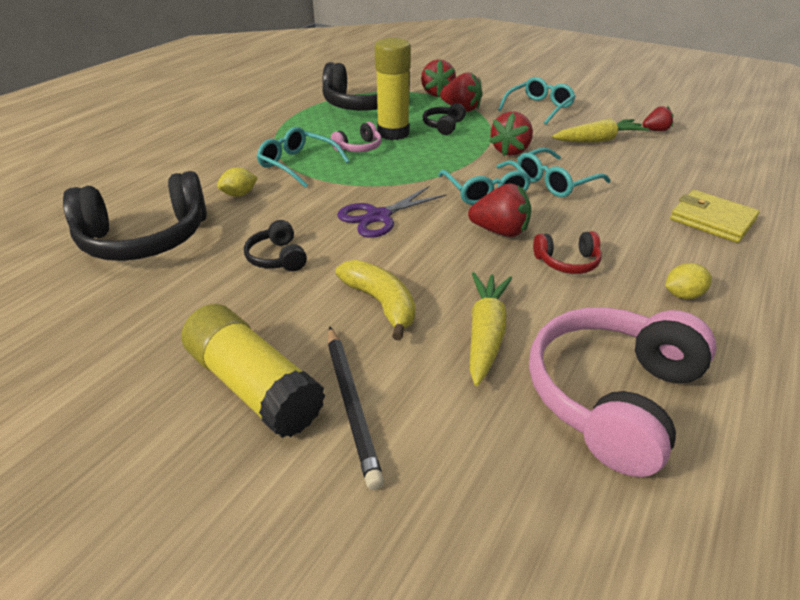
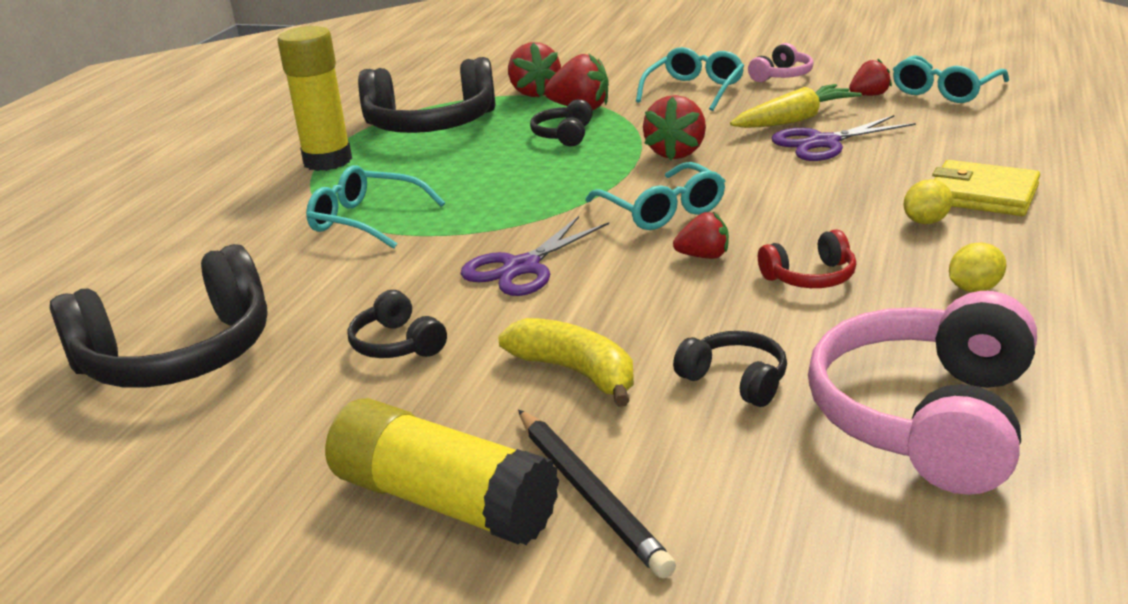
camera: 10 degrees left, 10 degrees down
yellow lemon [217,168,258,197] -> yellow lemon moved to [904,179,953,224]
pink headphones [331,122,382,152] -> pink headphones moved to [748,43,814,82]
yellow glue stick [375,38,411,140] -> yellow glue stick moved to [278,26,352,171]
red strawberry [468,183,531,237] -> red strawberry [673,212,729,259], size x0.63
yellow carrot [469,272,512,386] -> black headphones [673,331,787,407]
turquoise glasses [517,147,611,197] -> turquoise glasses moved to [893,55,1009,103]
none -> purple scissors [772,115,916,161]

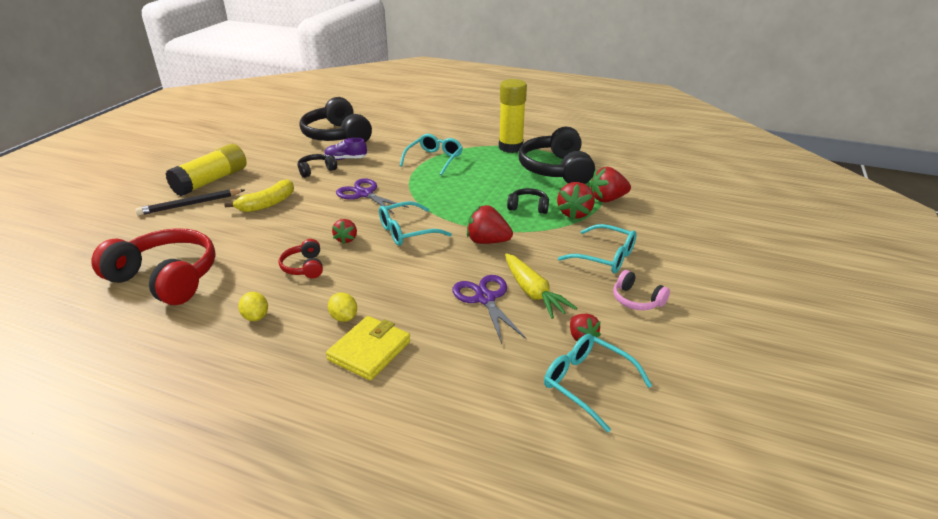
camera: 90 degrees right, 5 degrees up
black headphones [673,331,787,407] -> none
pink headphones [808,291,1037,495] -> red headphones [91,228,216,305]
none -> purple shoe [324,138,367,160]

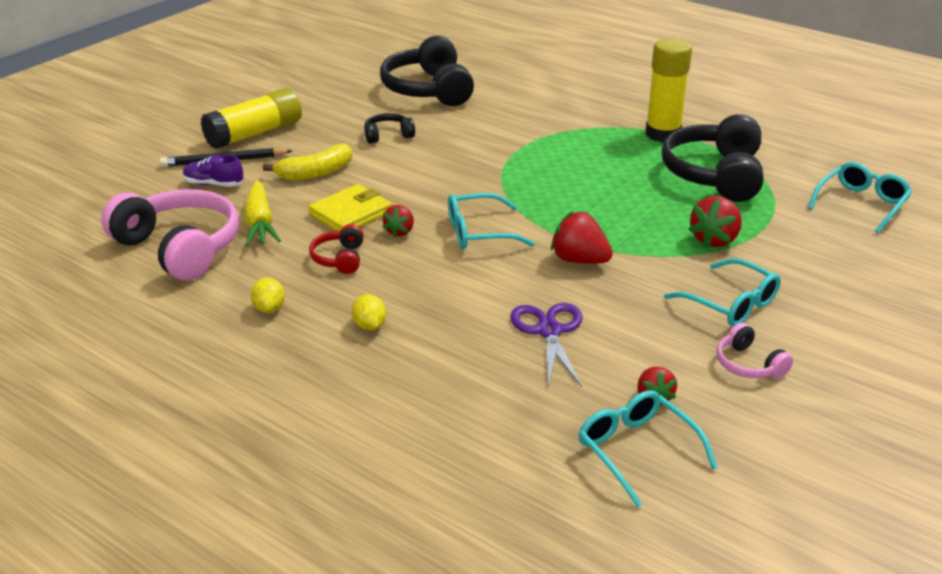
camera: 15 degrees right, 0 degrees up
red headphones [91,228,216,305] -> pink headphones [101,189,239,281]
purple shoe [324,138,367,160] -> purple shoe moved to [183,154,243,187]
yellow wallet [326,316,410,380] -> yellow wallet moved to [308,184,392,231]
purple scissors [336,179,409,214] -> none
turquoise glasses [400,134,463,175] -> turquoise glasses moved to [808,162,912,233]
yellow carrot [505,253,577,319] -> yellow carrot moved to [244,180,281,246]
black headphones [507,188,549,214] -> none
red strawberry [590,167,631,202] -> none

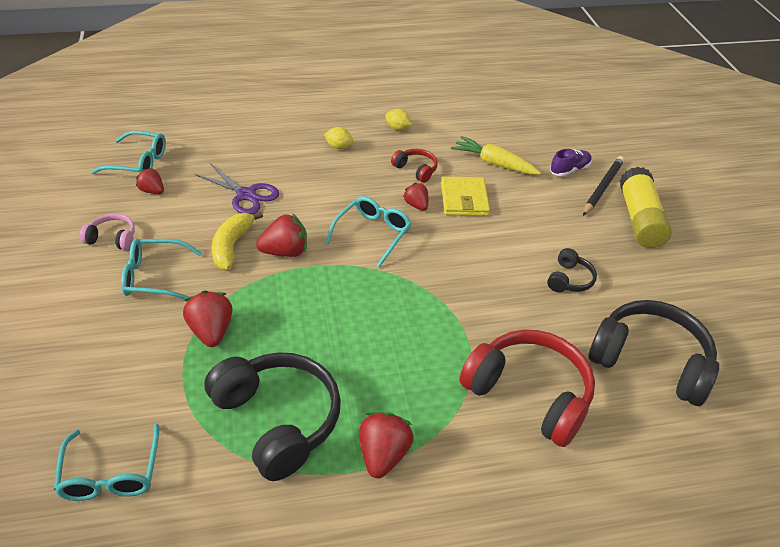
camera: 130 degrees right, 10 degrees up
pink headphones [101,189,239,281] -> none
yellow banana [263,144,353,180] -> yellow banana moved to [212,211,263,270]
yellow glue stick [645,38,692,142] -> red strawberry [359,412,414,478]
none -> red headphones [459,330,595,447]

